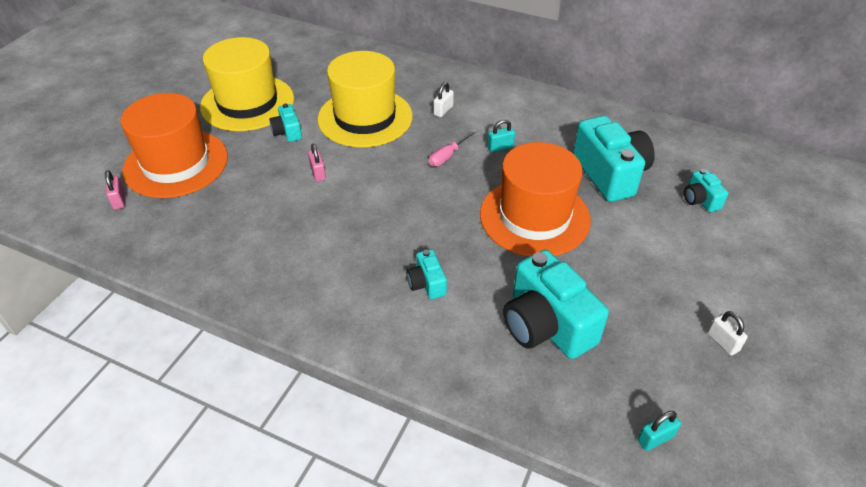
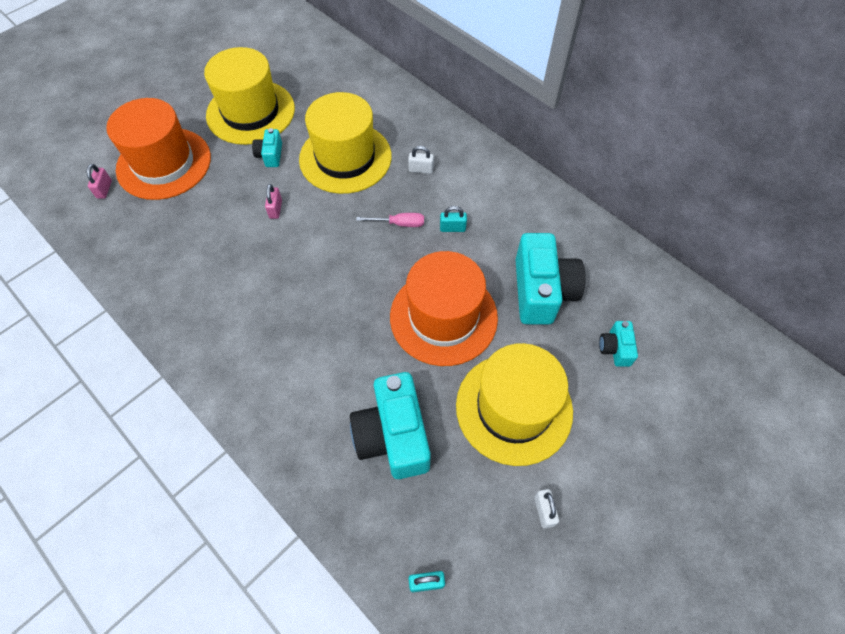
camera: 20 degrees right, 15 degrees up
turquoise camera [406,249,447,299] -> none
pink screwdriver [429,129,477,167] -> pink screwdriver turned 150 degrees counterclockwise [356,213,424,227]
white padlock [434,82,454,117] -> white padlock turned 45 degrees clockwise [408,146,434,174]
none -> yellow hat [456,343,573,466]

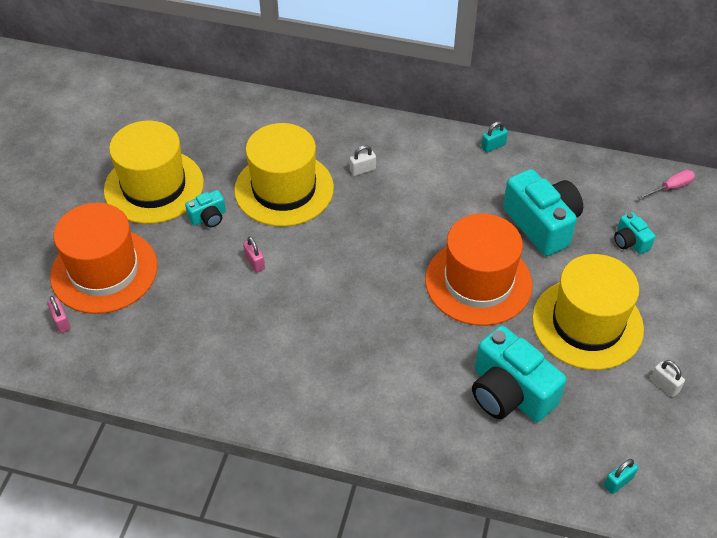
camera: 30 degrees left, 10 degrees down
turquoise camera [252,128,282,167] -> turquoise camera turned 90 degrees counterclockwise [185,190,226,227]
pink screwdriver [356,213,424,227] -> pink screwdriver moved to [638,170,695,200]
turquoise padlock [440,206,467,232] -> turquoise padlock moved to [481,121,508,153]

